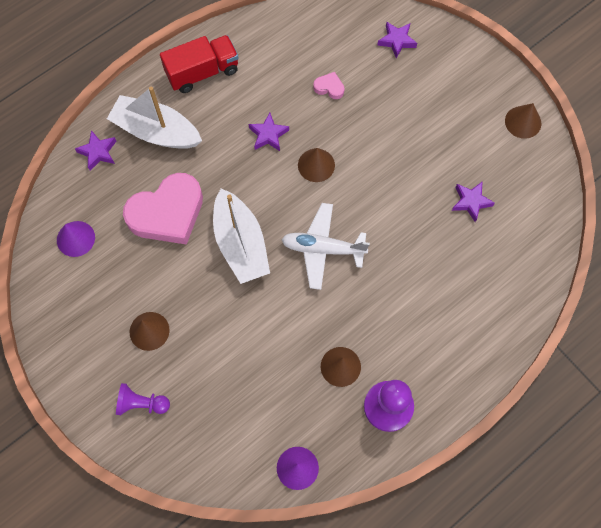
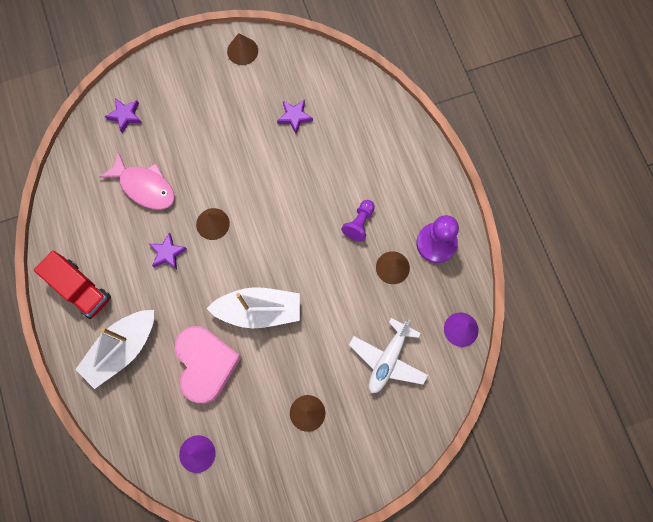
camera: 70 degrees left, 5 degrees up
purple star [75,130,116,171] -> none
purple pawn [116,383,170,415] -> purple pawn moved to [341,200,375,242]
red truck [160,35,239,93] -> red truck turned 135 degrees clockwise [34,250,111,319]
white plane [281,203,370,290] -> white plane moved to [349,318,428,393]
pink heart [313,72,345,99] -> pink fish [99,152,175,210]

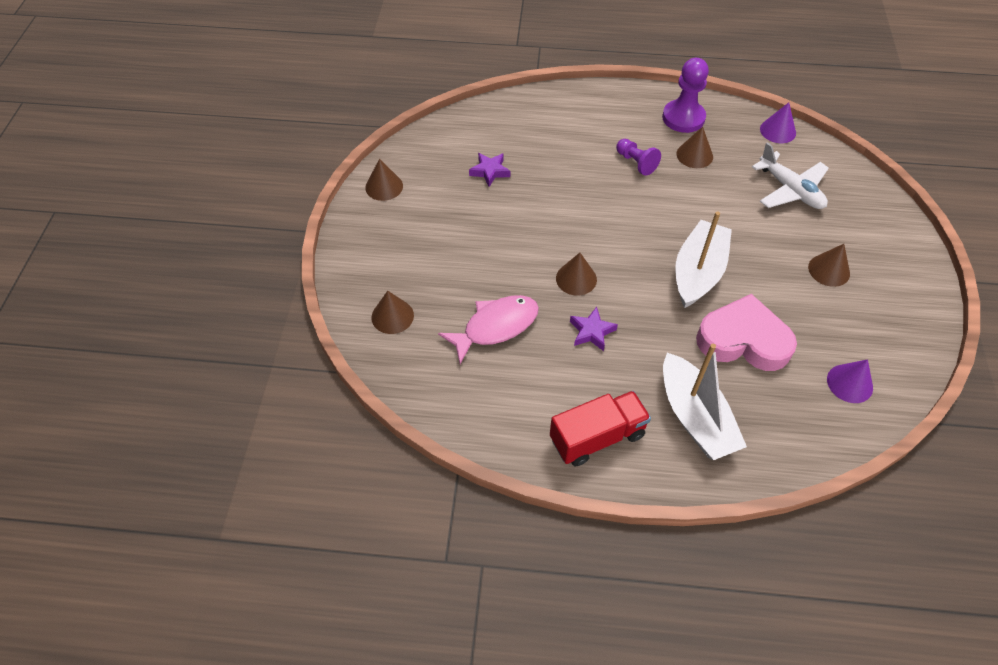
camera: 65 degrees left, 20 degrees down
purple star [105,98,142,133] -> brown cone [371,291,414,334]

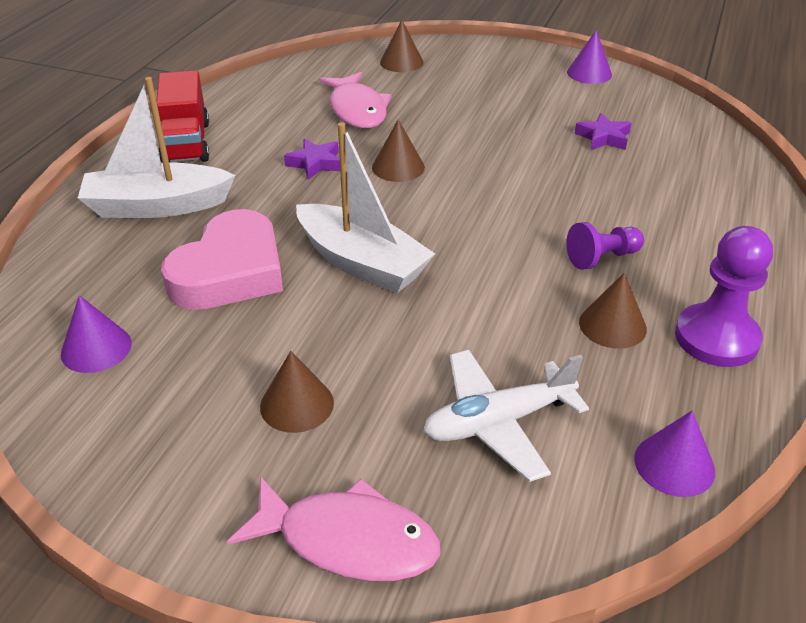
camera: 105 degrees right, 15 degrees down
brown cone [365,159,403,201] -> purple cone [567,30,612,84]
none -> pink fish [227,476,441,581]

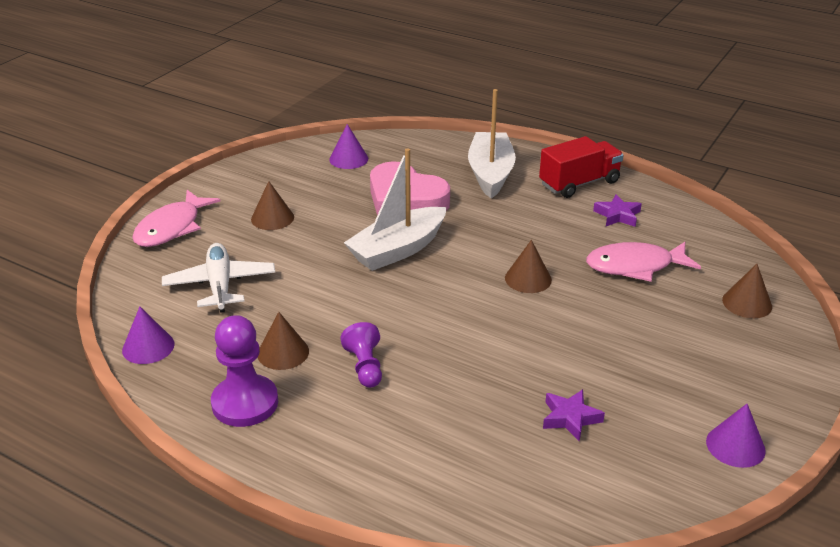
camera: 100 degrees right, 5 degrees down
red truck [156,70,209,163] -> red truck turned 150 degrees clockwise [539,136,624,198]
purple star [284,139,340,180] -> purple star moved to [593,194,642,227]

